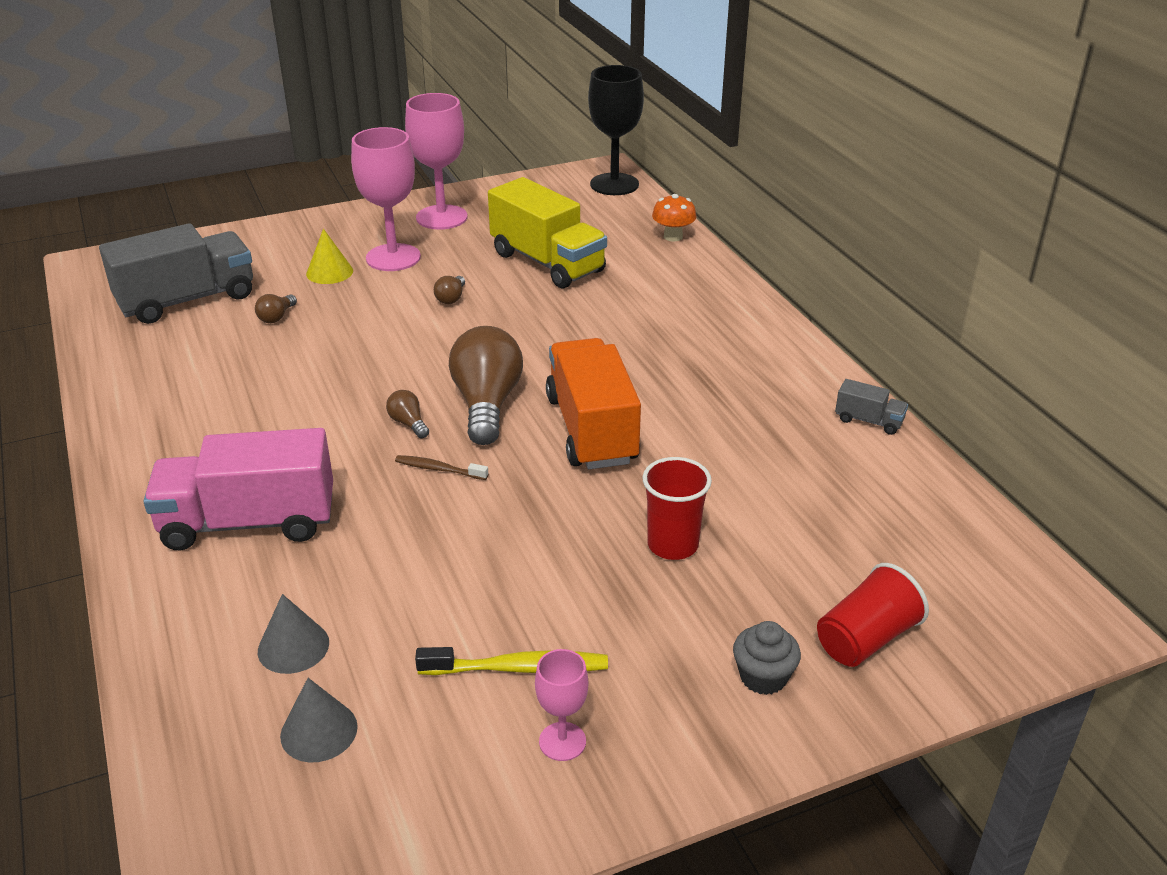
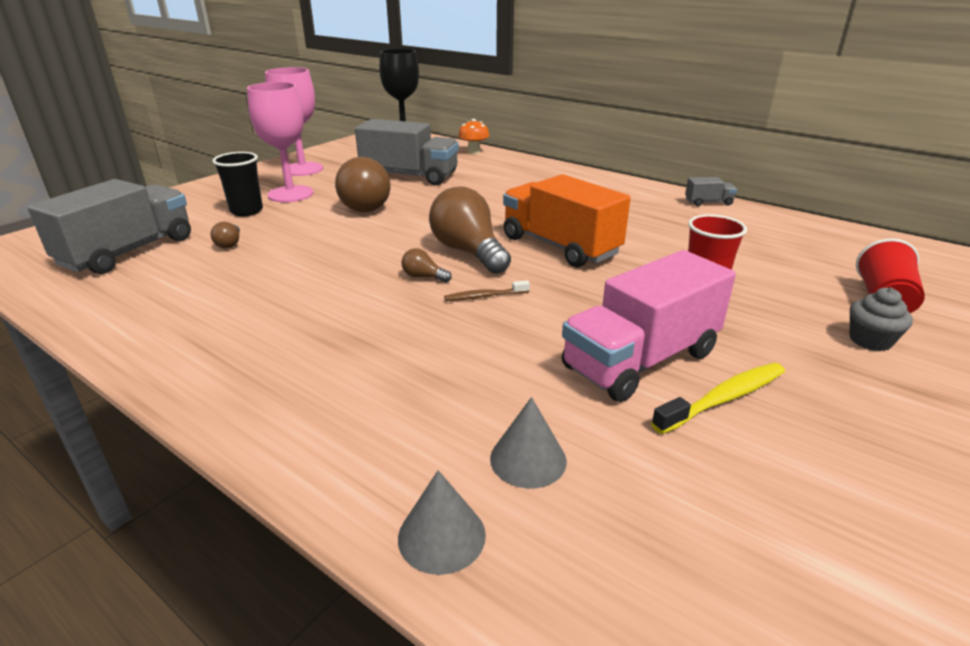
camera: 30 degrees left, 5 degrees down
pink truck [143,428,333,551] -> pink truck moved to [562,250,736,402]
grey cone [280,678,358,763] -> grey cone moved to [398,470,486,575]
yellow cone [306,229,353,284] -> black cup [212,152,263,216]
brown light bulb [434,276,465,304] -> brown light bulb [335,157,390,212], size x2.30
yellow truck [488,177,607,289] -> grey truck [355,119,459,185]
pink goblet [535,649,588,761] -> none

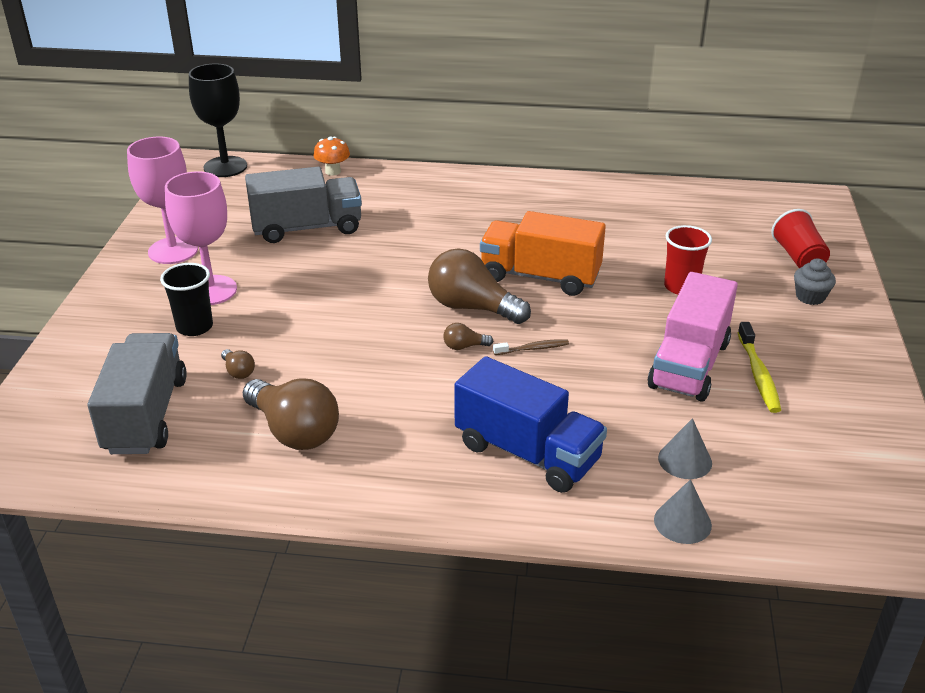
camera: 30 degrees left, 5 degrees up
brown light bulb [335,157,390,212] -> brown light bulb moved to [243,378,339,450]
brown toothbrush [444,280,530,301] -> brown toothbrush turned 150 degrees counterclockwise [493,339,569,355]
yellow toothbrush [651,363,785,434] -> yellow toothbrush turned 150 degrees clockwise [738,322,781,413]
grey truck [685,177,737,206] -> none
none -> blue truck [454,356,607,493]

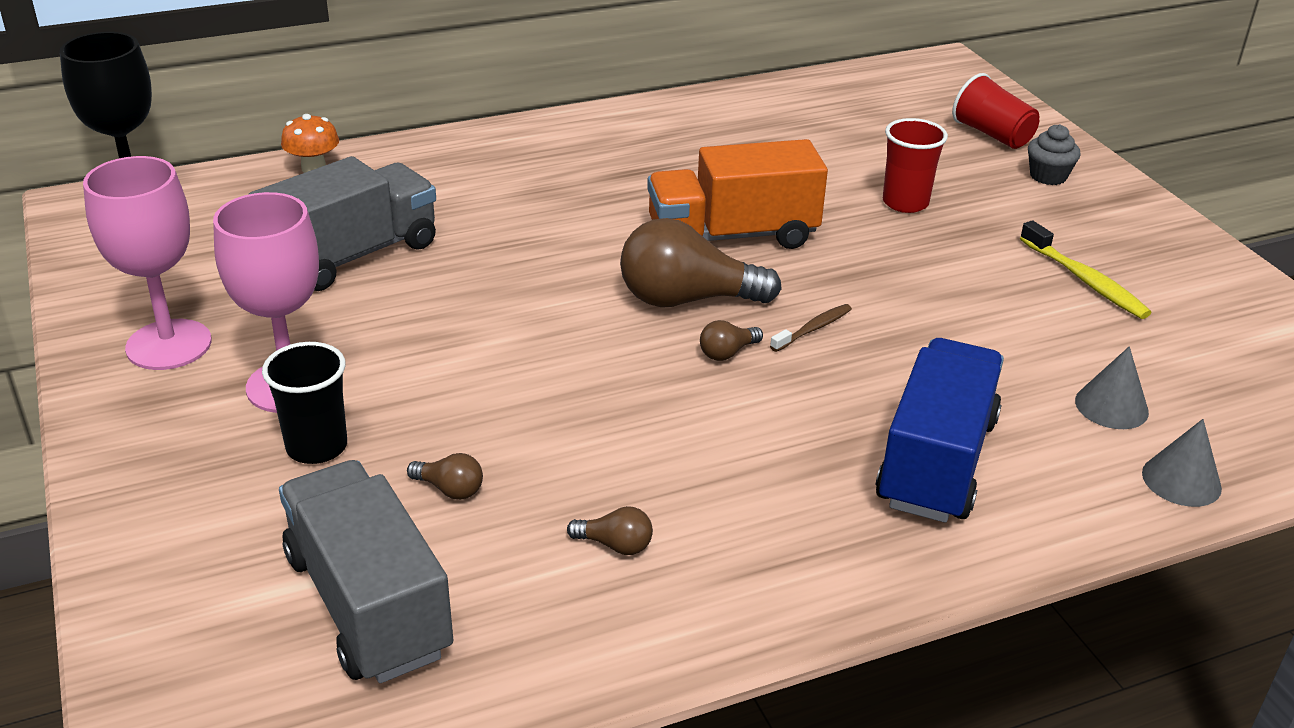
camera: 30 degrees left, 0 degrees up
brown light bulb [243,378,339,450] -> brown light bulb [567,506,653,555], size x0.44
blue truck [454,356,607,493] -> blue truck turned 75 degrees counterclockwise [876,338,1004,523]
pink truck [648,272,738,402] -> none

